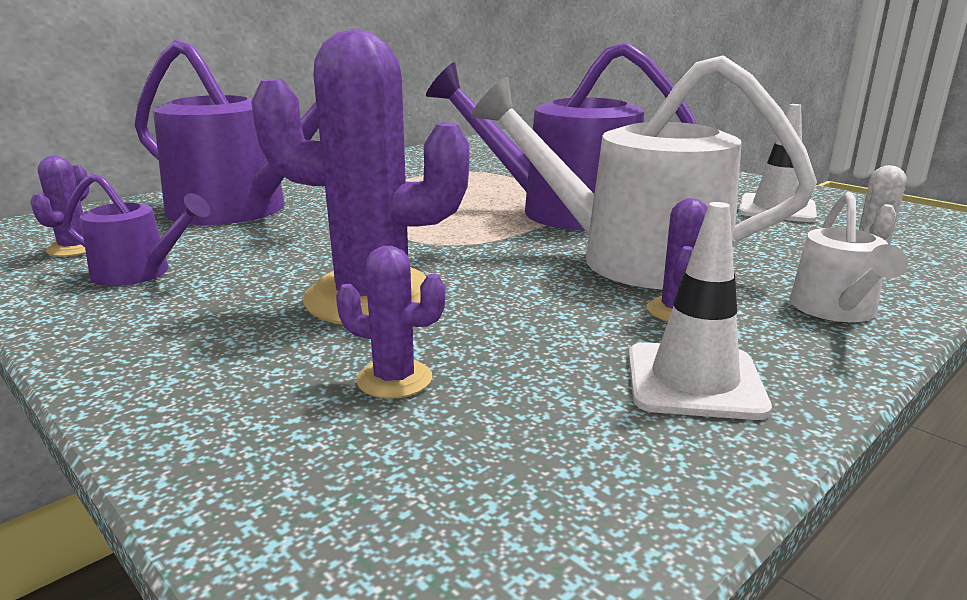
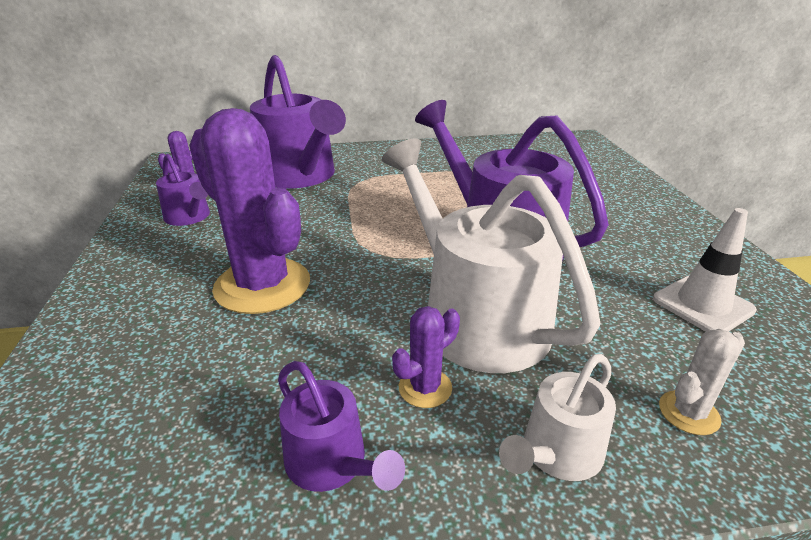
camera: 35 degrees right, 10 degrees up
purple cactus [336,246,446,399] -> none
white traffic cone [629,202,772,420] -> purple watering can [278,361,405,492]

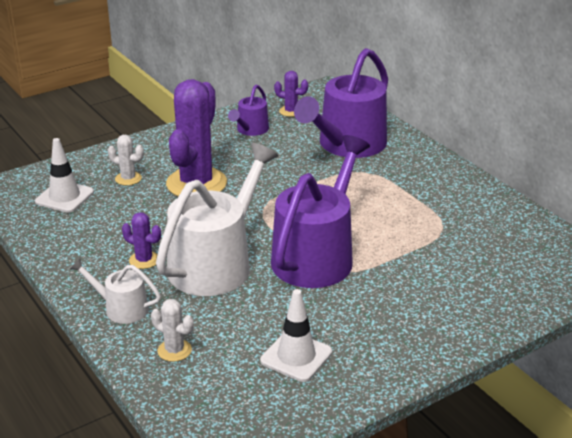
camera: 65 degrees right, 0 degrees up
purple watering can [278,361,405,492] -> none
none -> white traffic cone [35,138,94,213]
none -> white cactus [108,135,144,186]

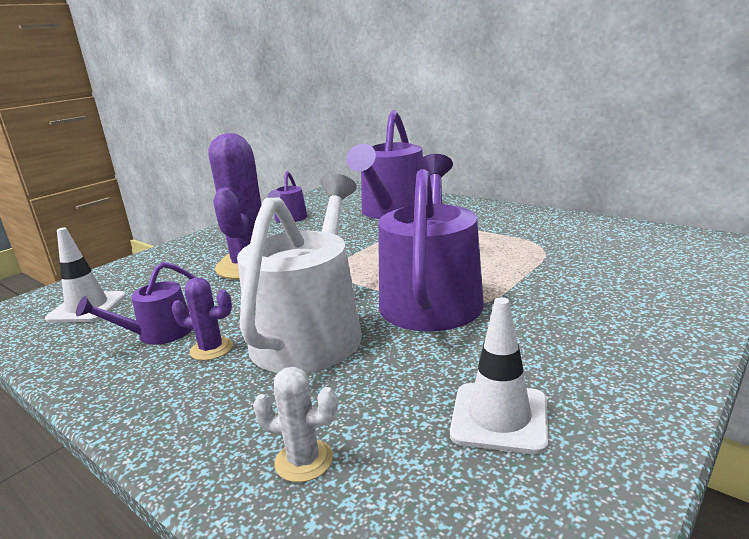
camera: 15 degrees left, 10 degrees down
white watering can [70,258,161,324] -> none
white cactus [108,135,144,186] -> none
purple cactus [274,71,308,117] -> none
none -> purple watering can [76,262,196,345]

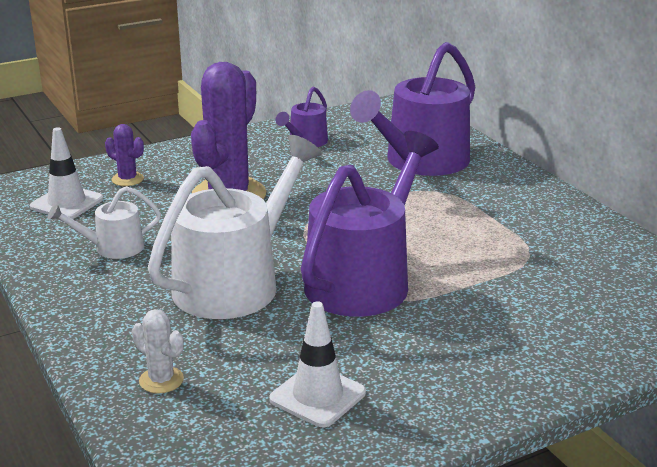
camera: 20 degrees right, 5 degrees up
purple watering can [76,262,196,345] -> white watering can [47,186,161,259]
purple cactus [171,277,233,361] -> purple cactus moved to [105,124,144,186]

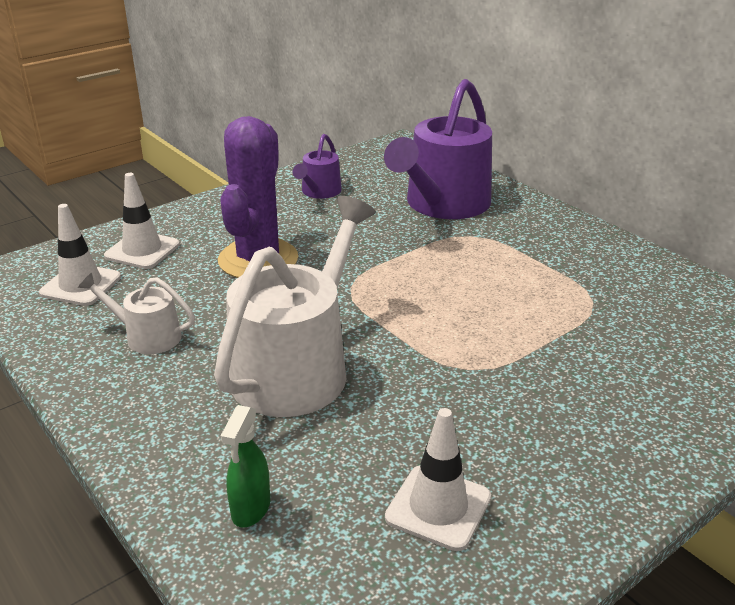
camera: 10 degrees left, 5 degrees up
white watering can [47,186,161,259] -> white watering can turned 45 degrees clockwise [78,273,195,354]
purple cactus [105,124,144,186] -> white traffic cone [104,173,180,269]
white cactus [132,309,184,393] -> green spray bottle [221,405,270,528]
purple watering can [301,131,439,317] -> none

